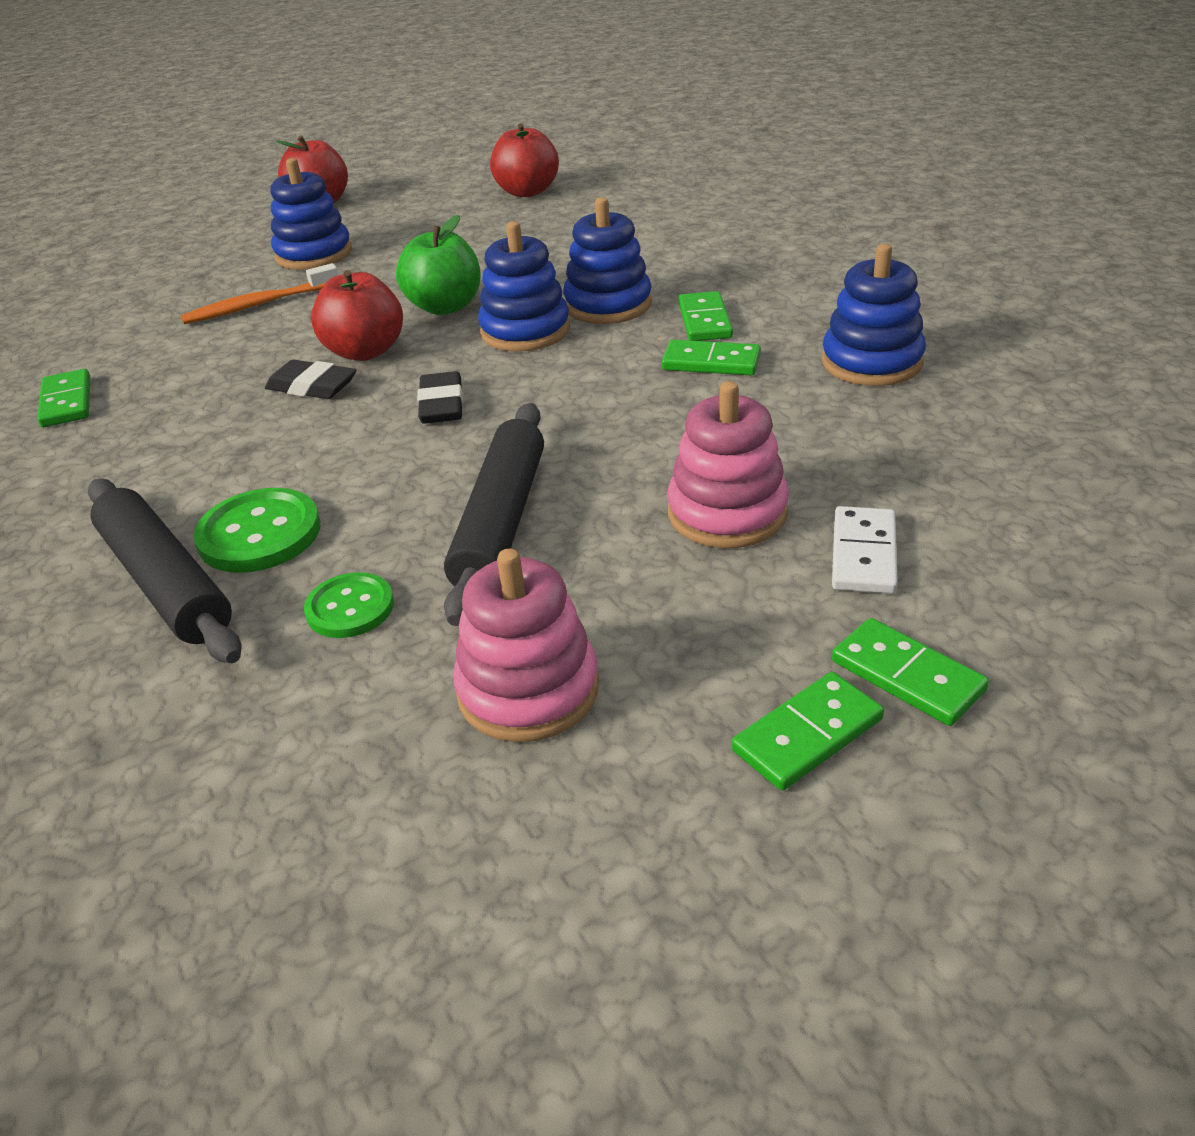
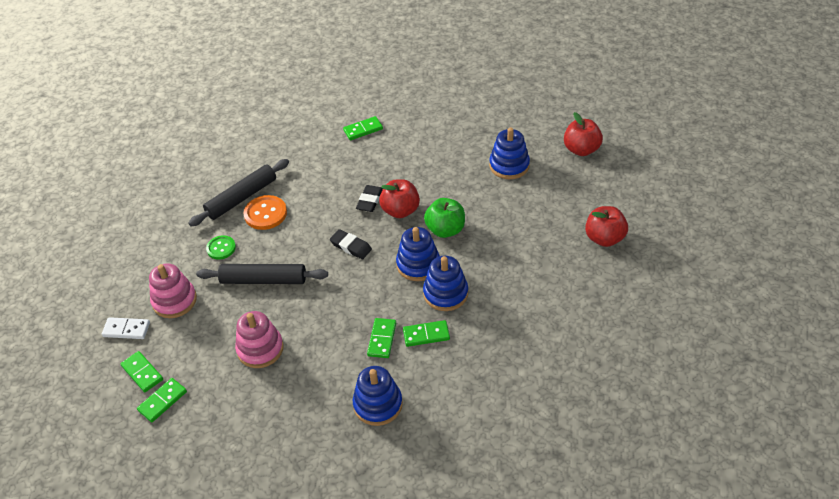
camera: 85 degrees right, 10 degrees up
orange toothbrush [180,263,338,324] -> none
green button [194,488,320,573] -> orange button [244,195,287,230]
black eraser [417,371,463,424] -> black eraser turned 45 degrees clockwise [330,229,372,259]
white domino [832,506,898,594] -> white domino moved to [102,317,150,339]

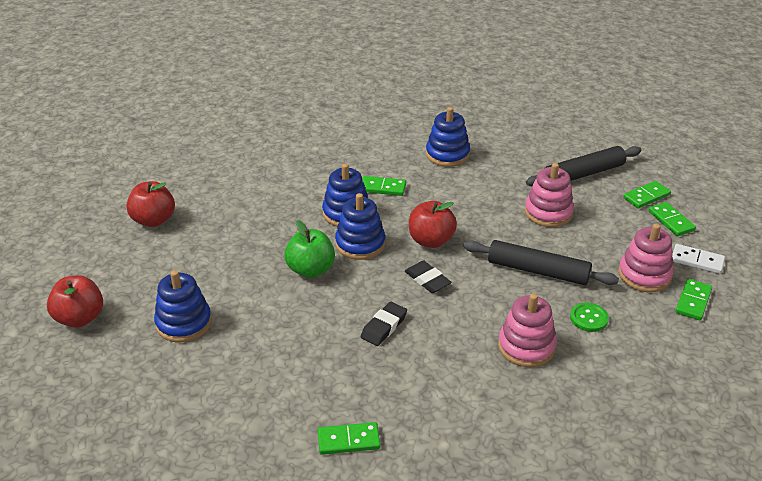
camera: 165 degrees left, 10 degrees down
black rolling pin [188,159,289,226] -> black rolling pin moved to [526,146,641,187]
orange button [244,195,287,230] -> pink stacking toy [498,293,557,367]
green domino [367,318,396,358] -> green domino moved to [675,279,712,320]
red apple [379,179,420,218] -> red apple moved to [409,201,457,248]

